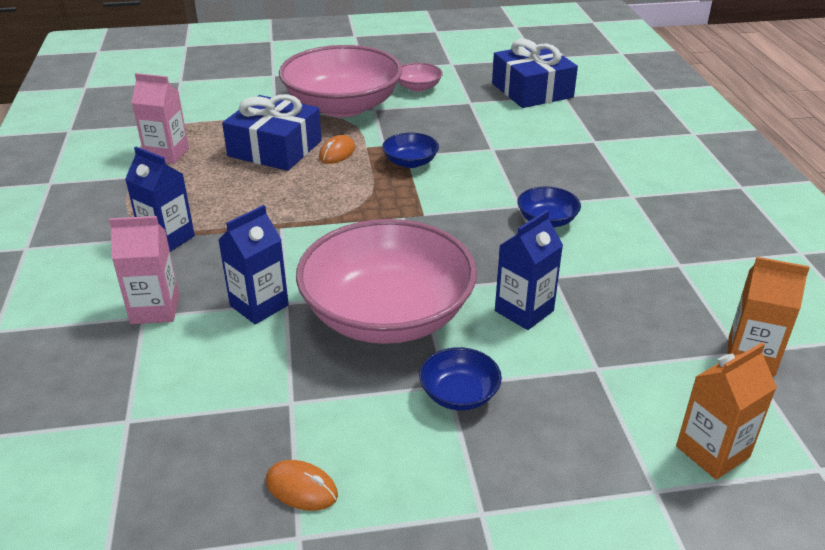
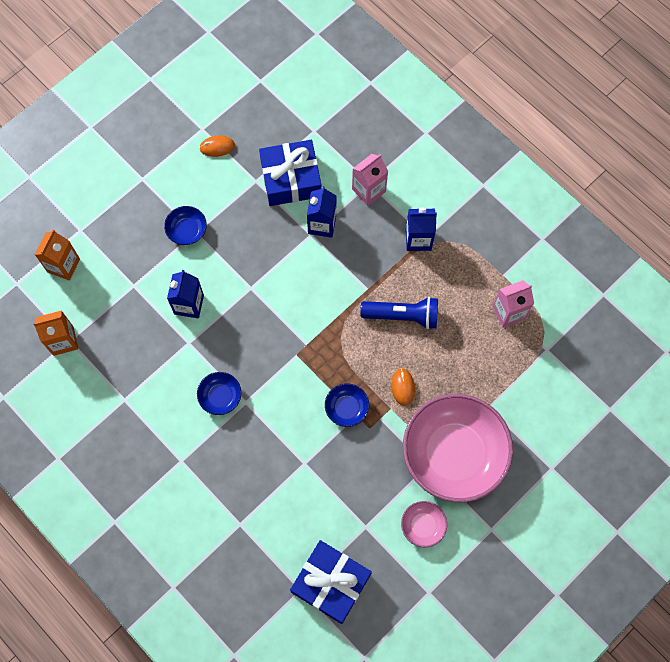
camera: 145 degrees right, 35 degrees up
blue gift [222,94,322,171] -> blue gift moved to [259,140,322,206]
pink bowl [296,219,477,344] -> none
none -> blue flashlight [360,297,438,329]

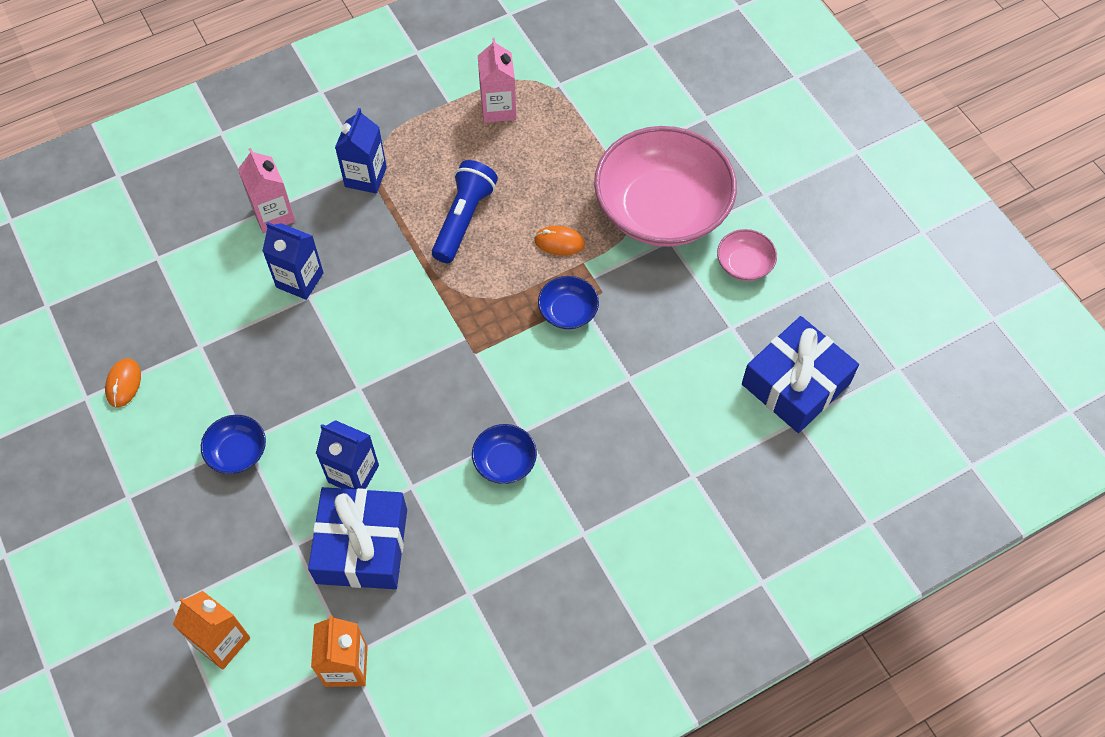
camera: 75 degrees left, 10 degrees down
blue gift [259,140,322,206] -> blue gift moved to [308,487,407,589]

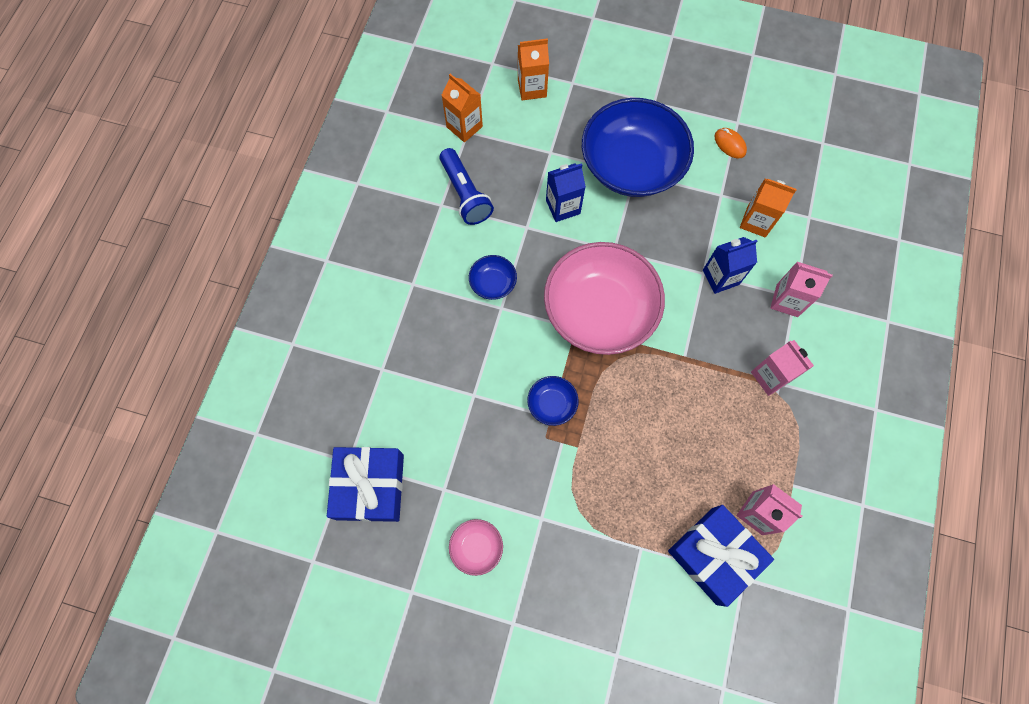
camera: 135 degrees right, 10 degrees up
blue bowl [201,415,266,474] -> blue bowl [582,98,694,197], size x2.39
blue gift [308,487,407,589] -> blue gift moved to [668,505,774,607]
blue carton [335,108,387,193] -> pink carton [751,340,814,396]
blue flashlight [432,160,498,263] -> blue flashlight moved to [440,148,494,225]
orange mouse [534,226,585,255] -> none
pink bowl [594,126,737,247] -> pink bowl moved to [544,242,665,355]
none -> orange carton [740,179,797,237]

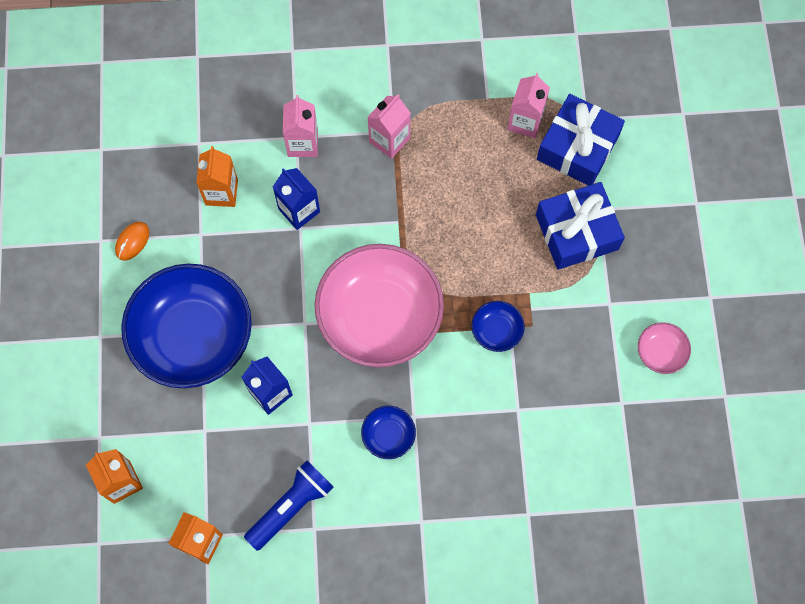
camera: 110 degrees left, 0 degrees up
blue gift [327,447,404,522] -> blue gift moved to [536,182,625,270]

